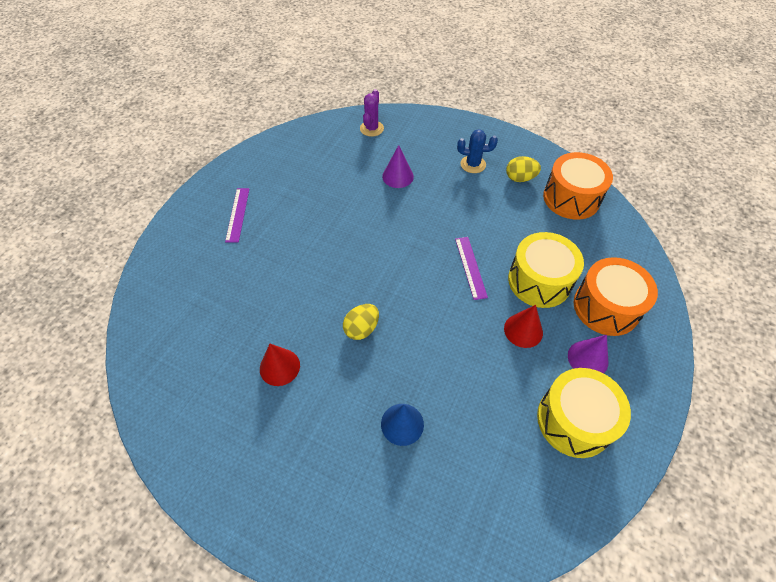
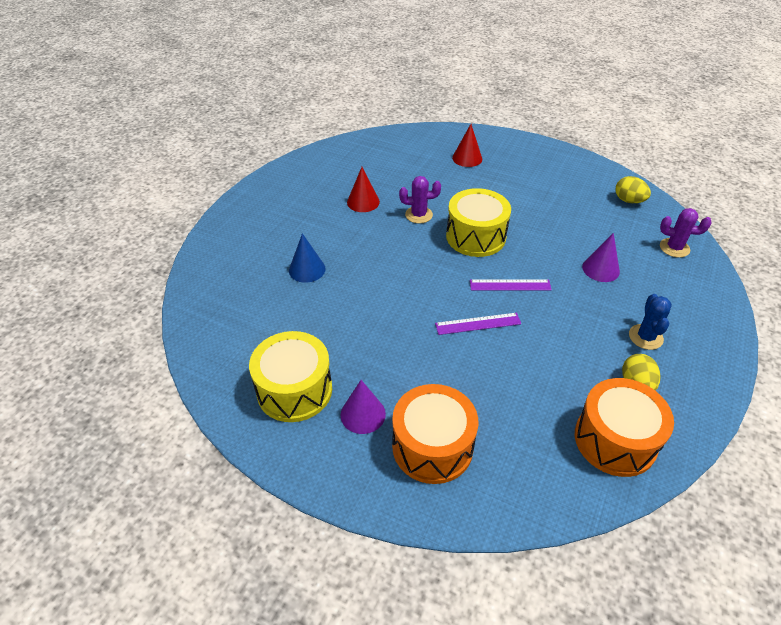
camera: 90 degrees right, 10 degrees down
purple ruler [225,188,249,242] -> purple ruler moved to [470,280,552,291]
yellow egg [343,304,379,340] -> yellow egg moved to [615,176,651,203]
red cone [504,305,543,348] -> red cone moved to [452,124,482,167]
yellow drum [508,232,584,308] -> yellow drum moved to [446,188,511,257]
none -> purple cactus [399,176,441,223]

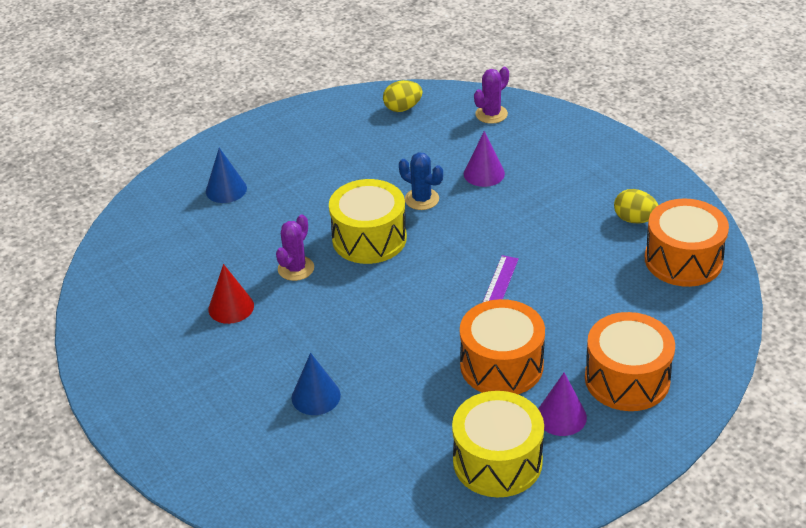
camera: 60 degrees left, 5 degrees down
red cone [452,124,482,167] -> blue cone [206,148,247,203]
purple ruler [470,280,552,291] -> none
blue cactus [629,294,672,350] -> blue cactus moved to [399,152,443,210]
none -> orange drum [460,299,545,394]

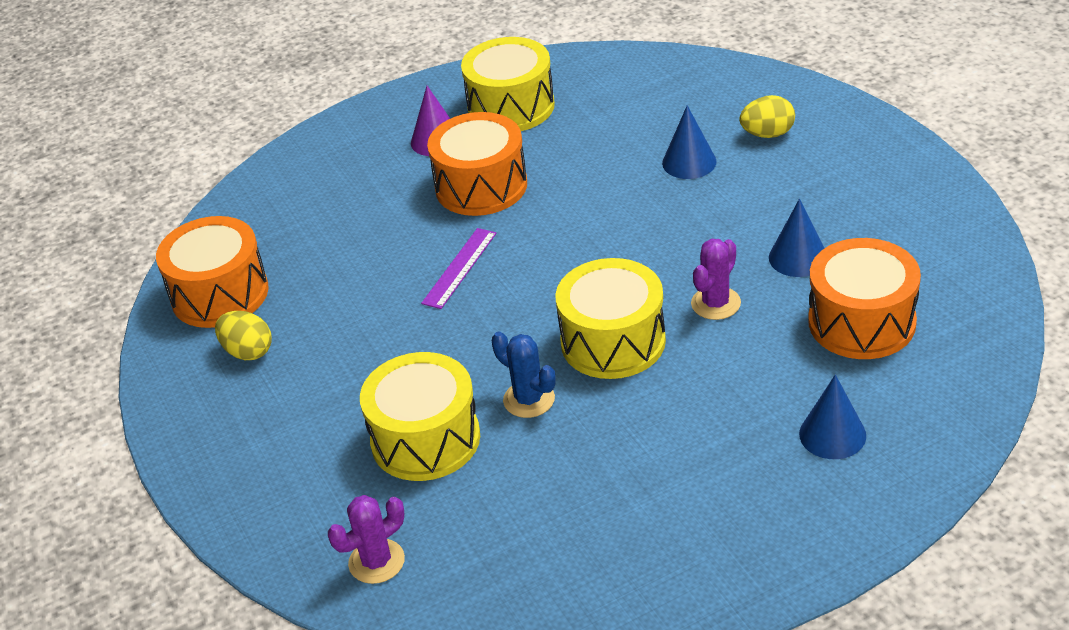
camera: 170 degrees left, 0 degrees up
red cone [209,264,254,324] -> blue cone [769,199,824,277]
yellow egg [383,80,423,112] -> yellow egg moved to [739,95,795,138]
purple cone [464,131,505,187] -> yellow drum [360,352,480,481]
orange drum [585,312,675,411] -> orange drum moved to [808,238,921,359]

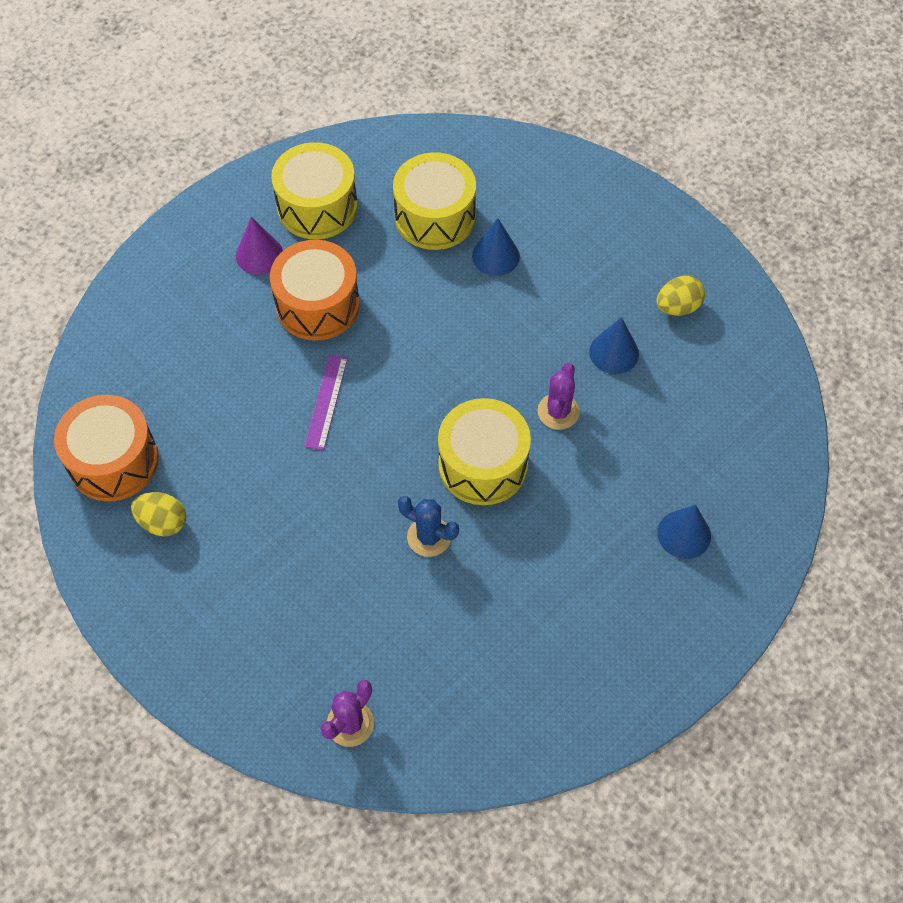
camera: 20 degrees left, 20 degrees up
yellow drum [360,352,480,481] -> yellow drum moved to [393,152,476,250]
yellow egg [739,95,795,138] -> yellow egg moved to [657,275,705,316]
orange drum [808,238,921,359] -> none

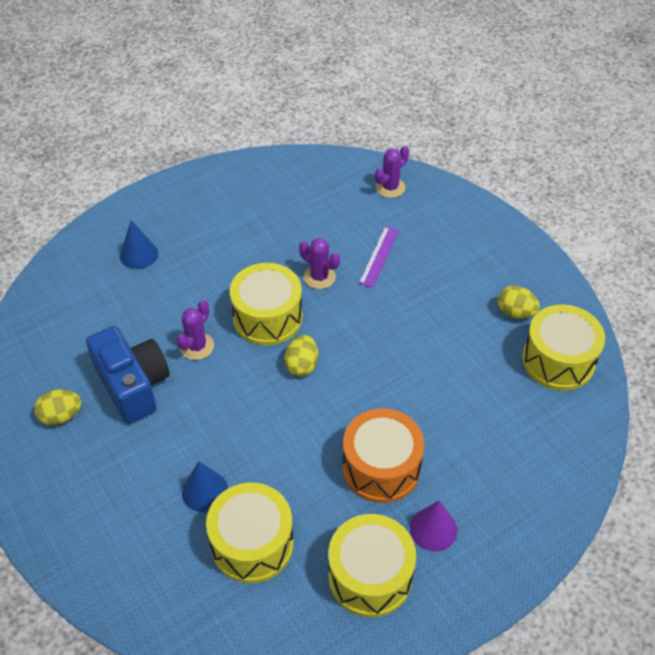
camera: 170 degrees left, 10 degrees down
orange drum [54,395,159,501] -> yellow drum [522,304,605,391]
purple ruler [304,355,348,450] -> purple ruler moved to [359,226,399,288]
blue cactus [398,496,459,557] -> purple cactus [299,238,340,289]
blue cone [589,317,639,374] -> blue camera [86,326,170,424]
none -> yellow egg [285,335,318,376]

